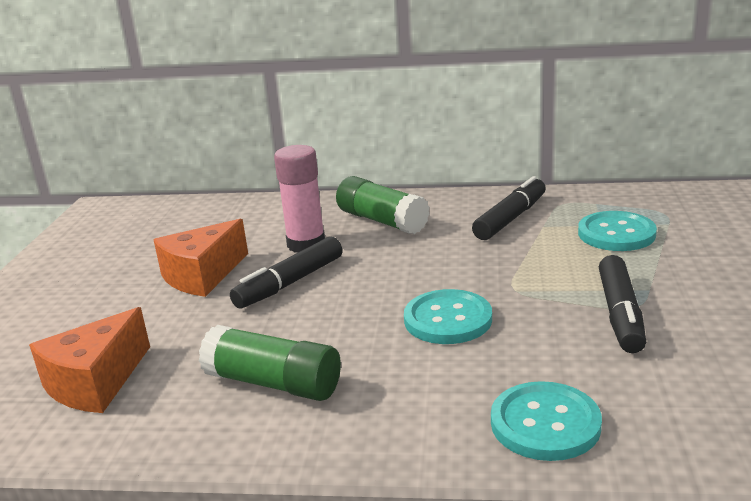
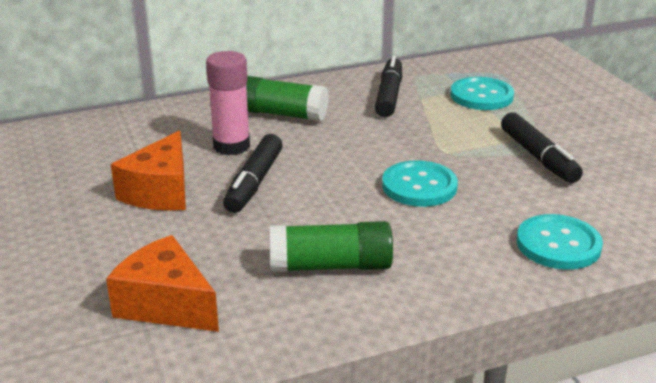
camera: 30 degrees left, 5 degrees up
orange cheese [29,307,150,413] -> orange cheese turned 120 degrees clockwise [106,235,219,332]

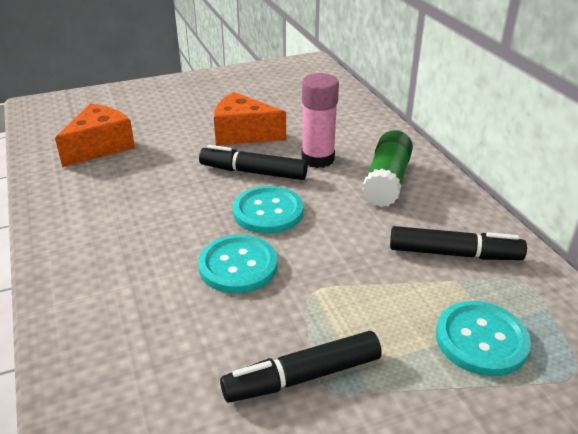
camera: 90 degrees right, 5 degrees up
green glue stick [270,221,393,272] -> none
turquoise button [517,214,603,270] -> turquoise button moved to [233,186,303,234]

